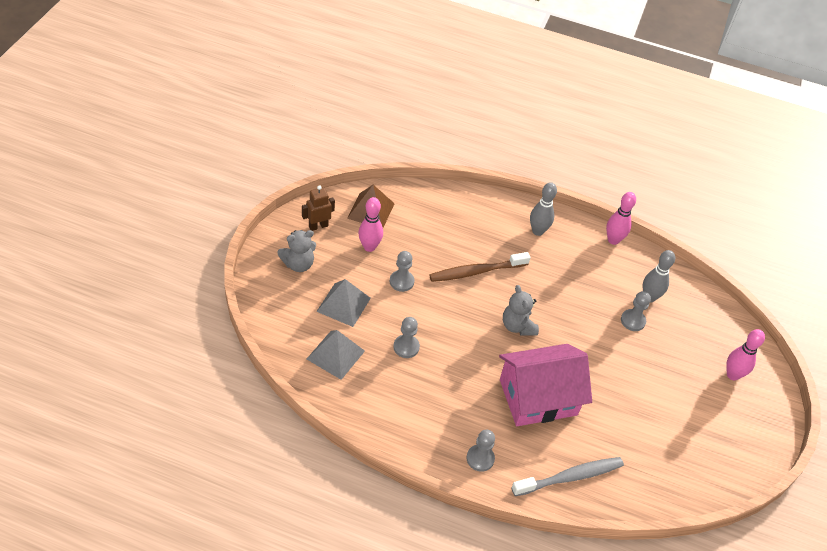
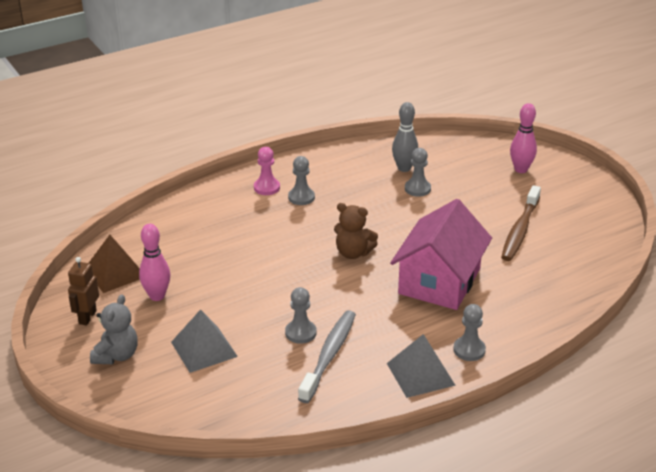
camera: 45 degrees left, 15 degrees down
grey pyramid [307,330,365,380] -> grey pyramid moved to [387,334,456,398]
grey pawn [390,251,414,292] -> grey pawn moved to [288,156,315,205]
brown toothbrush [429,252,530,282] -> brown toothbrush moved to [501,185,541,261]
grey teddy bear [503,285,539,335] -> brown teddy bear [334,203,378,259]
grey toothbrush [512,457,624,496] -> grey toothbrush moved to [298,310,356,403]
grey bowling pin [530,182,557,236] -> pink pawn [254,147,280,195]
pink bowling pin [606,192,636,245] -> none

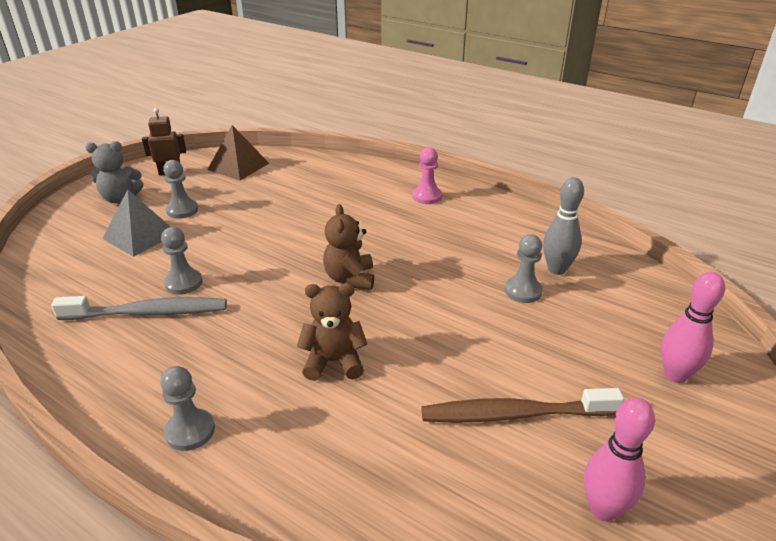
camera: 65 degrees right, 0 degrees up
pink bowling pin [139,224,170,301] -> pink bowling pin moved to [584,398,655,522]
grey pawn [288,156,315,205] -> grey pawn moved to [163,160,198,219]
grey pyramid [387,334,456,398] -> none
pink house [390,199,492,310] -> brown teddy bear [297,283,368,381]

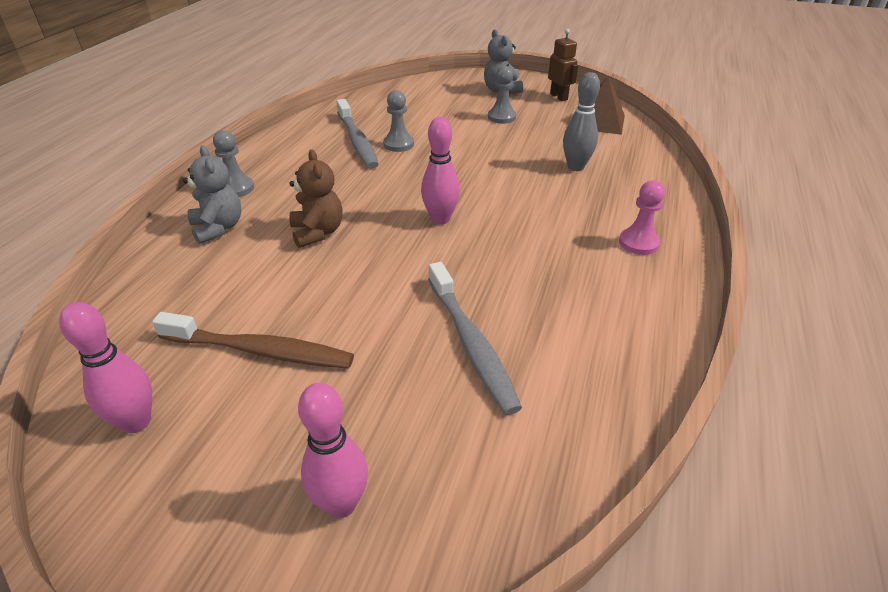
camera: 75 degrees right, 5 degrees up
grey pyramid [102,189,170,257] -> none
brown teddy bear [323,204,374,290] -> pink bowling pin [421,117,460,225]
brown toothbrush [421,388,624,423] -> brown toothbrush turned 120 degrees clockwise [152,312,354,369]
grey pawn [505,234,543,303] -> grey toothbrush [428,262,522,415]
grey bowling pin [543,177,584,275] -> grey bowling pin moved to [563,72,600,171]
none -> grey teddy bear [183,146,241,244]

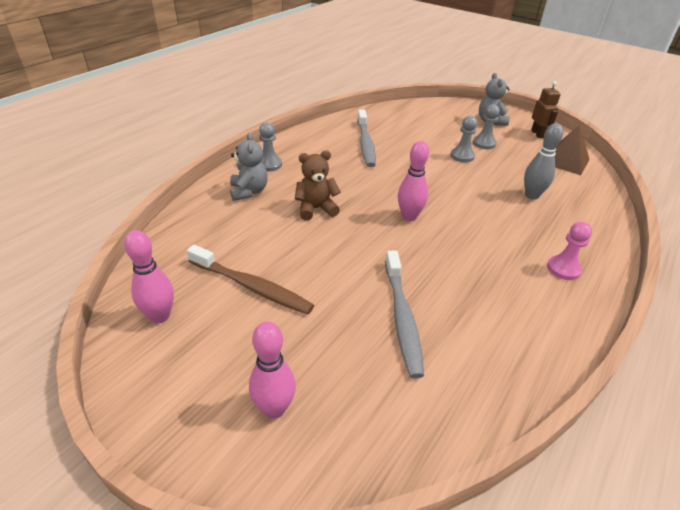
camera: 15 degrees right, 0 degrees up
brown teddy bear [289,150,343,248] -> brown teddy bear turned 105 degrees counterclockwise [295,150,341,221]
grey pawn [383,90,414,152] -> grey pawn moved to [450,116,477,163]

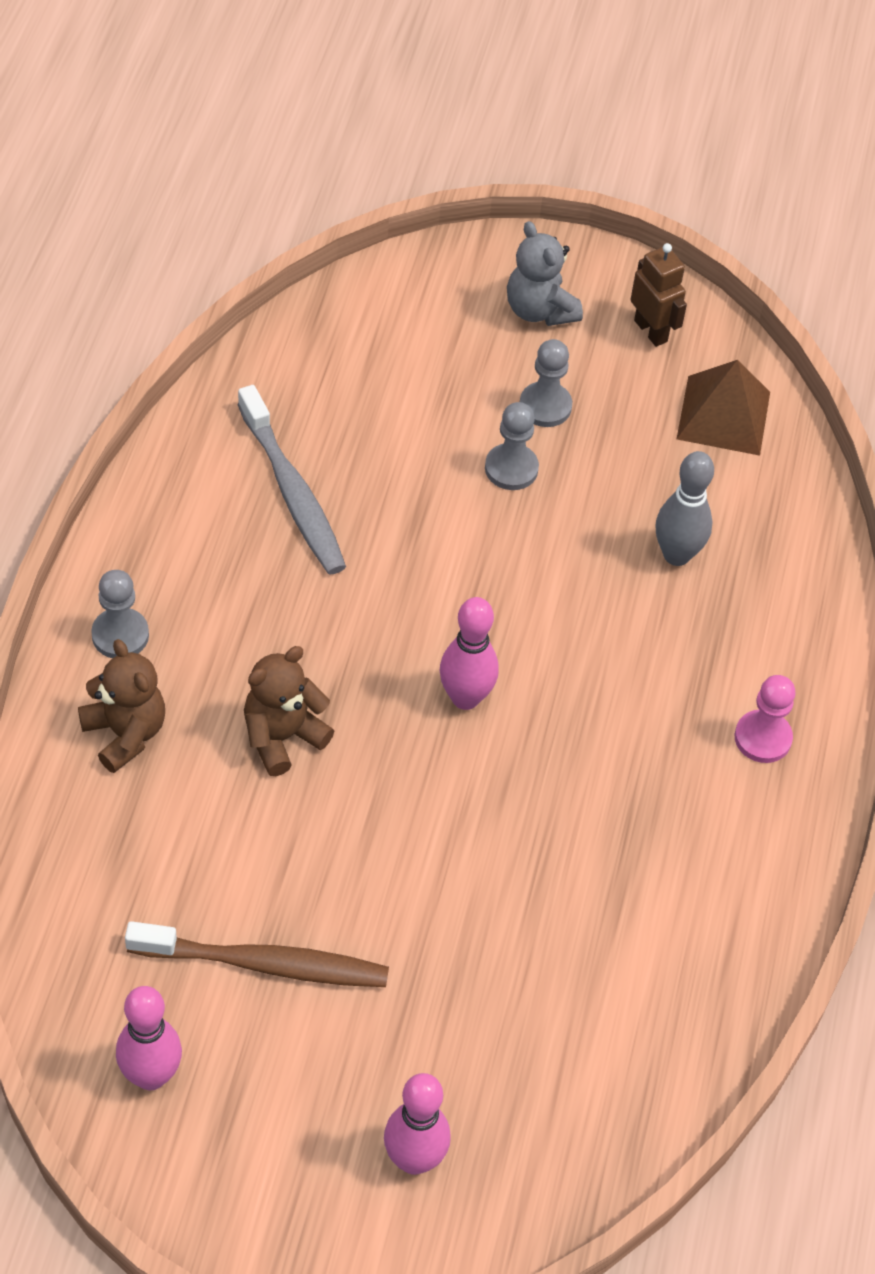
camera: 25 degrees left, 15 degrees up
grey teddy bear [230,132,268,201] -> brown teddy bear [78,639,165,773]
grey toothbrush [385,251,424,378] -> none

